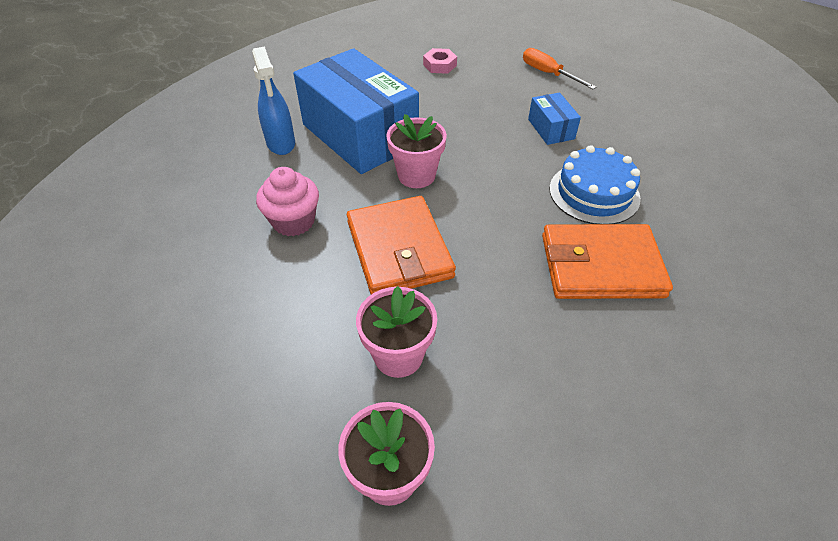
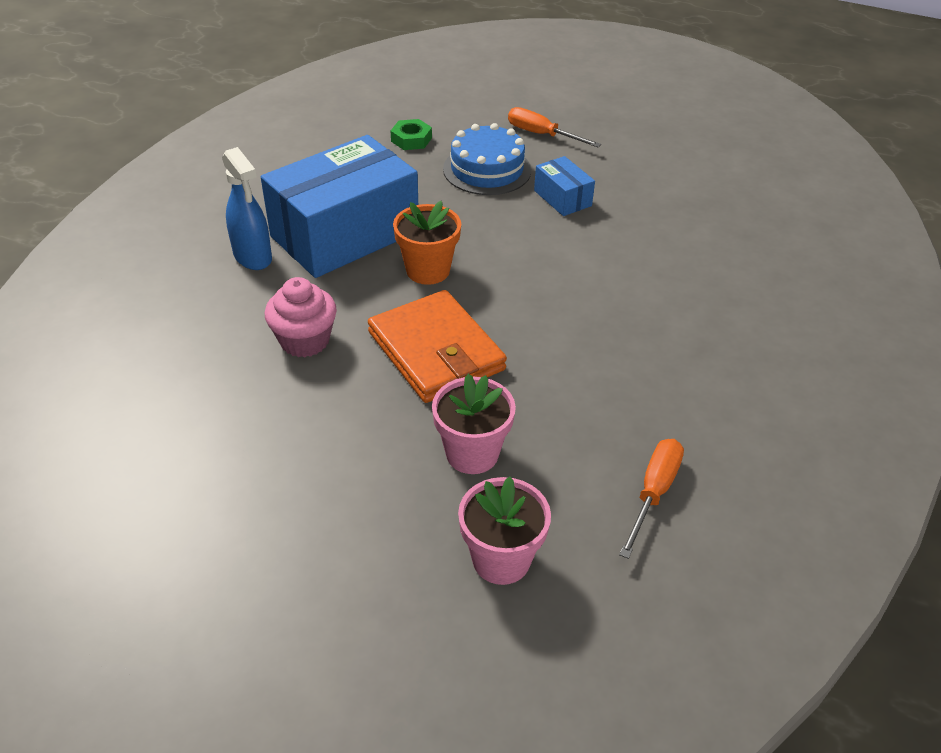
camera: 15 degrees left, 5 degrees down
blue box [293,48,419,174] -> blue box turned 75 degrees counterclockwise [261,135,418,278]
pink flower pot [386,114,447,188] -> orange flower pot [393,201,461,285]
pink nut [423,48,457,74] -> green nut [391,119,432,150]
orange wallet [542,224,673,299] -> none
blue cake [550,145,641,224] -> blue cake moved to [443,123,531,195]
none -> orange screwdriver [619,439,684,559]

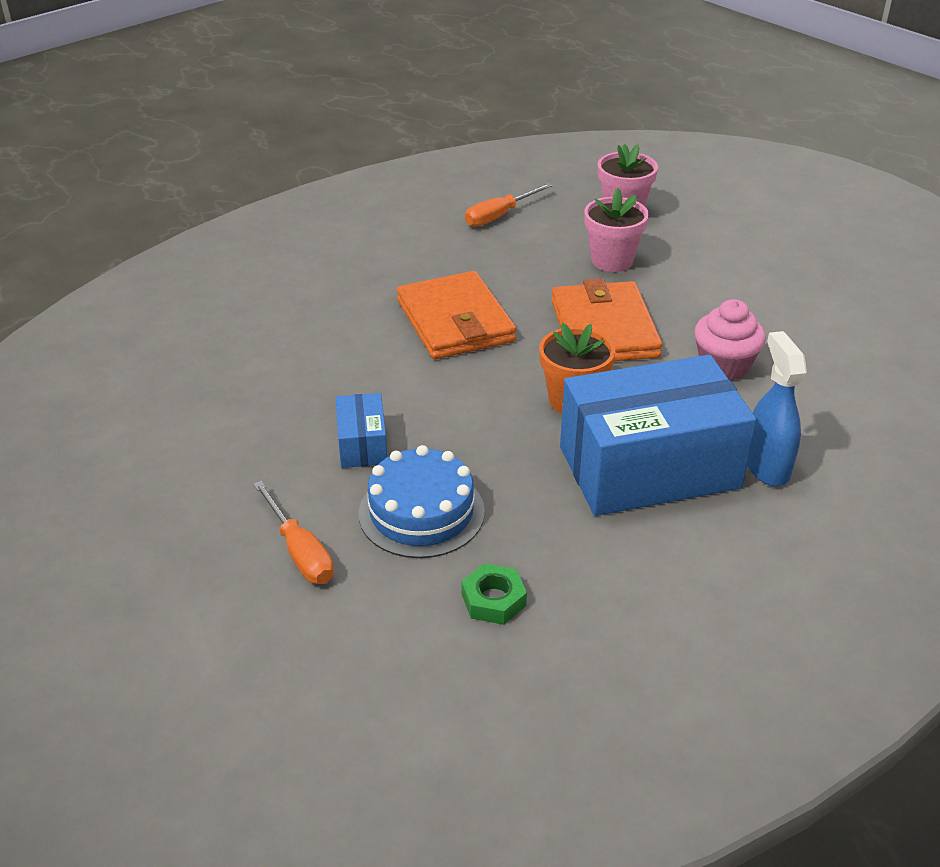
camera: 155 degrees left, 5 degrees down
none -> orange wallet [397,271,516,359]

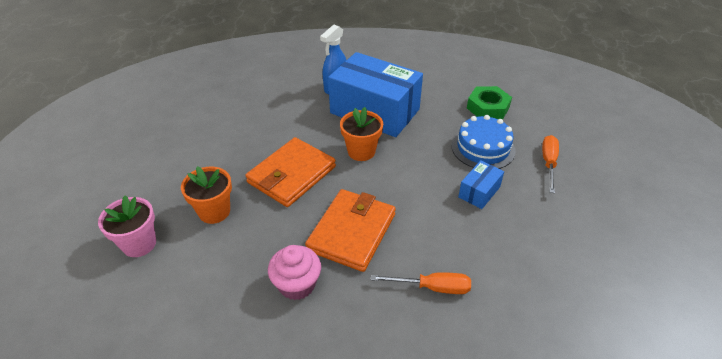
camera: 135 degrees left, 5 degrees up
green nut [461,563,527,625] -> green nut [467,86,512,120], size x1.53
orange screwdriver [465,183,553,227] -> orange screwdriver moved to [371,272,471,294]
pink flower pot [584,188,649,272] -> orange flower pot [181,166,232,224]
pink cupcake [694,299,766,380] -> pink cupcake moved to [268,245,321,300]

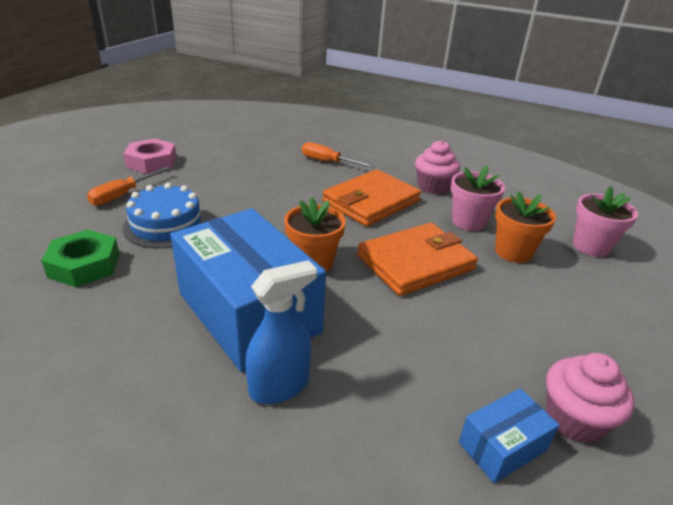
camera: 160 degrees left, 10 degrees down
blue box [458,160,504,209] -> blue box moved to [459,388,559,483]
none -> pink nut [124,139,177,174]
none -> pink flower pot [451,165,505,231]
none -> pink cupcake [546,353,634,443]

